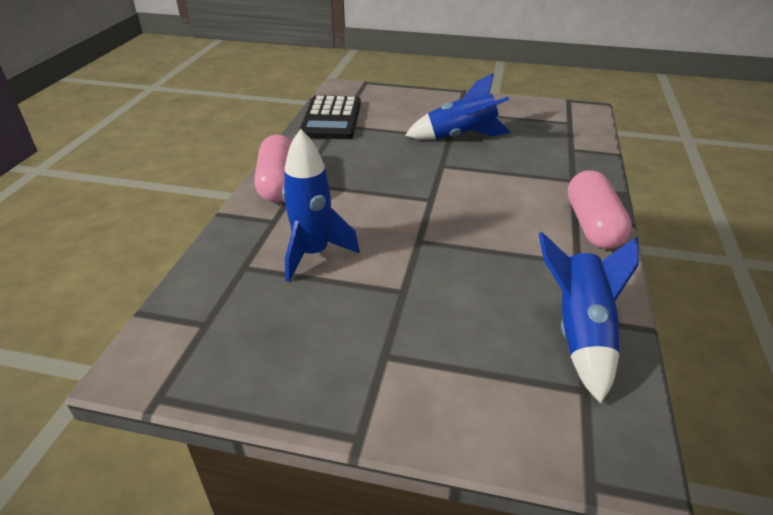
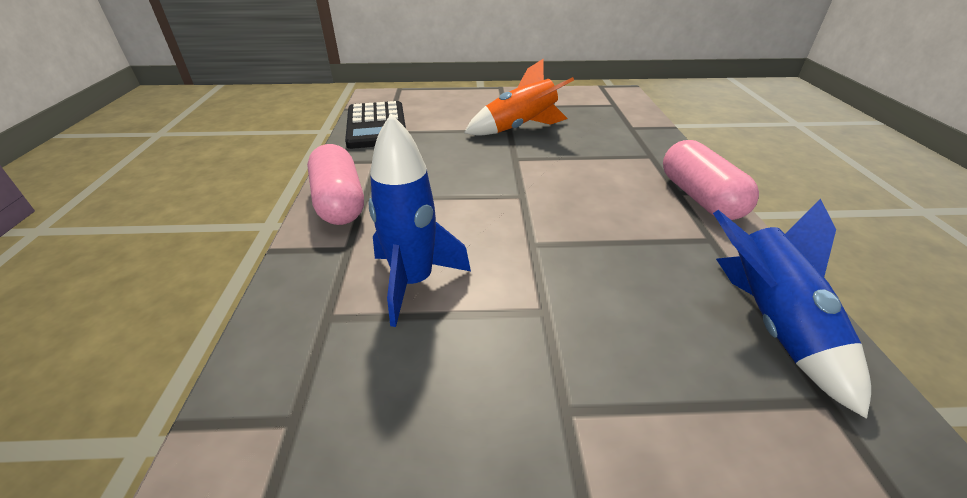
camera: 15 degrees left, 0 degrees up
blue rocket [405,73,511,140] -> orange rocket [464,59,574,136]

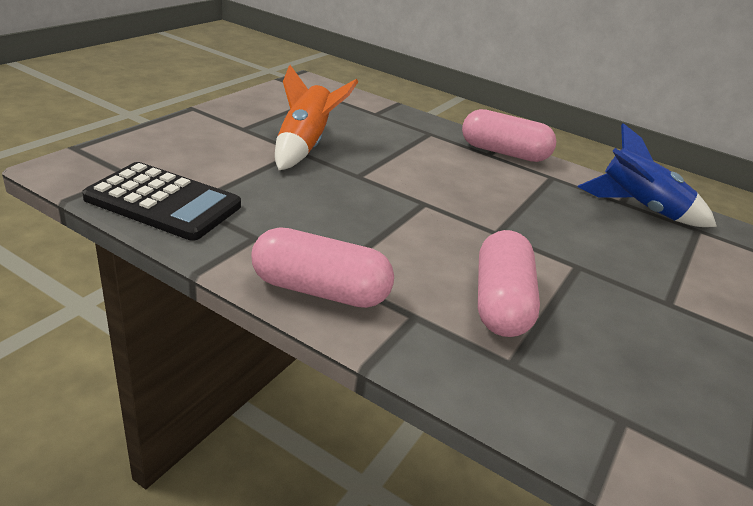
camera: 60 degrees left, 5 degrees down
blue rocket [368,114,471,327] -> pink capsule [478,230,540,337]

